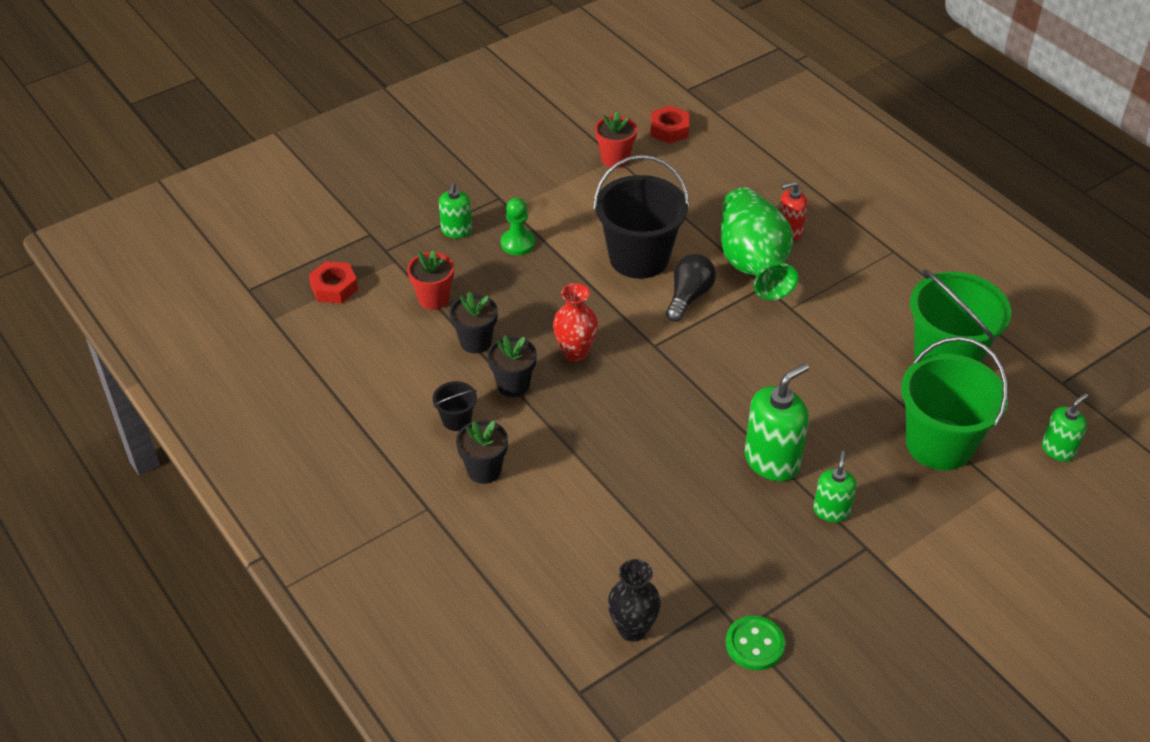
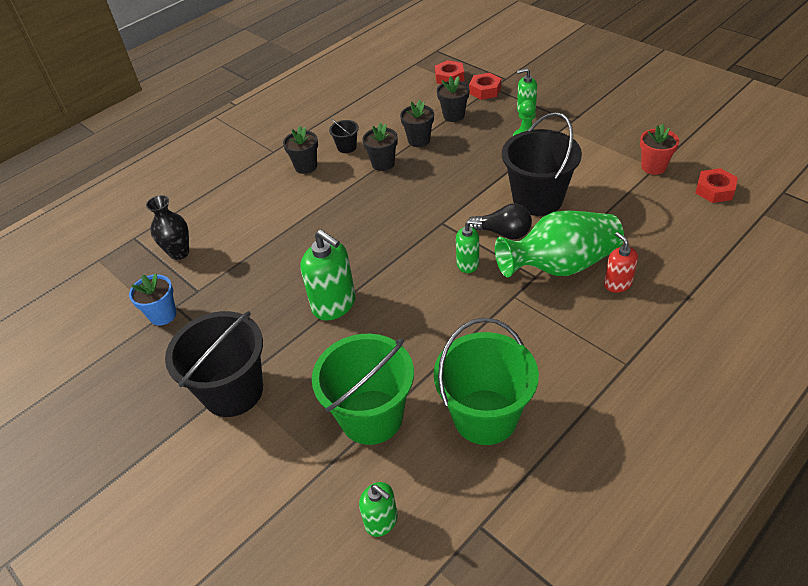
camera: 85 degrees right, 0 degrees up
red flower pot [407,250,454,310] -> black flower pot [437,76,470,122]
red vase [553,283,598,362] -> none
green button [726,616,785,670] -> blue flower pot [129,273,177,326]
green soap dispenser [813,450,857,522] -> green soap dispenser moved to [456,220,482,273]
none -> black bucket [165,311,263,417]
none -> red nut [469,73,501,100]

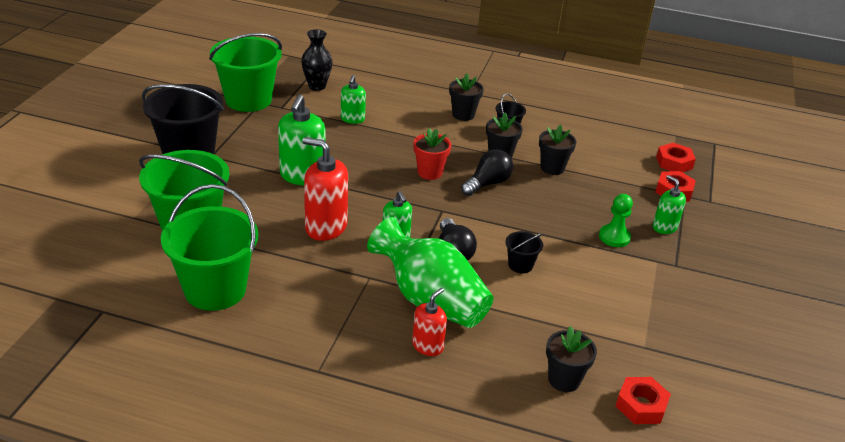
camera: 55 degrees right, 10 degrees down
blue flower pot [129,273,177,326] -> green bucket [209,33,282,112]
green soap dispenser [359,482,398,537] -> green soap dispenser moved to [341,75,366,124]
black flower pot [437,76,470,122] -> black flower pot moved to [546,326,597,392]
black bucket [502,112,582,216] -> black bucket [506,231,543,273], size x0.44
red flower pot [640,124,679,175] -> red flower pot moved to [414,128,451,180]
none -> red soap dispenser [302,137,348,241]
none -> black light bulb [461,149,513,196]

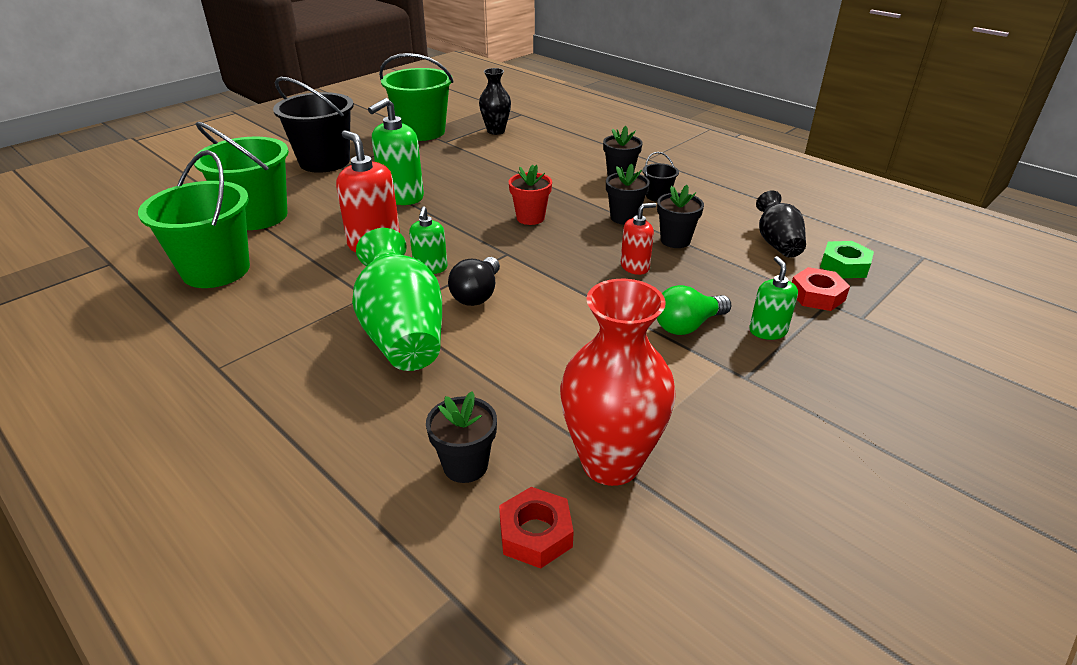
camera: 30 degrees right, 0 degrees up
green soap dispenser [341,75,366,124] -> none
red soap dispenser [412,288,447,356] -> red soap dispenser moved to [621,203,656,275]
black light bulb [461,149,513,196] -> none
black bucket [506,231,543,273] -> none
green pawn [599,194,633,247] -> green light bulb [657,285,731,335]
red nut [656,143,696,172] -> green nut [820,241,874,278]
none -> red vase [560,279,676,486]
none -> black vase [756,190,806,257]

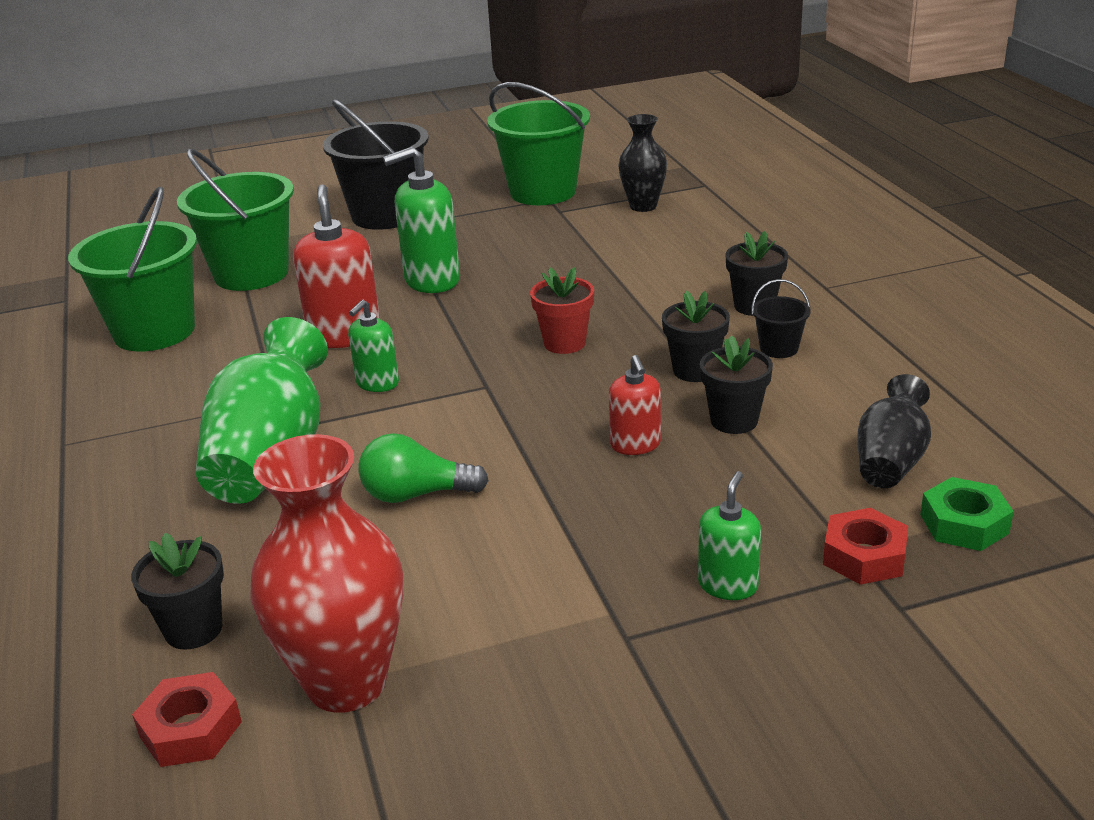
camera: 30 degrees right, 5 degrees down
black light bulb [448,257,500,306] -> none
red soap dispenser [621,203,656,275] -> red soap dispenser turned 75 degrees clockwise [609,355,661,455]
green light bulb [657,285,731,335] -> green light bulb moved to [359,433,489,503]

